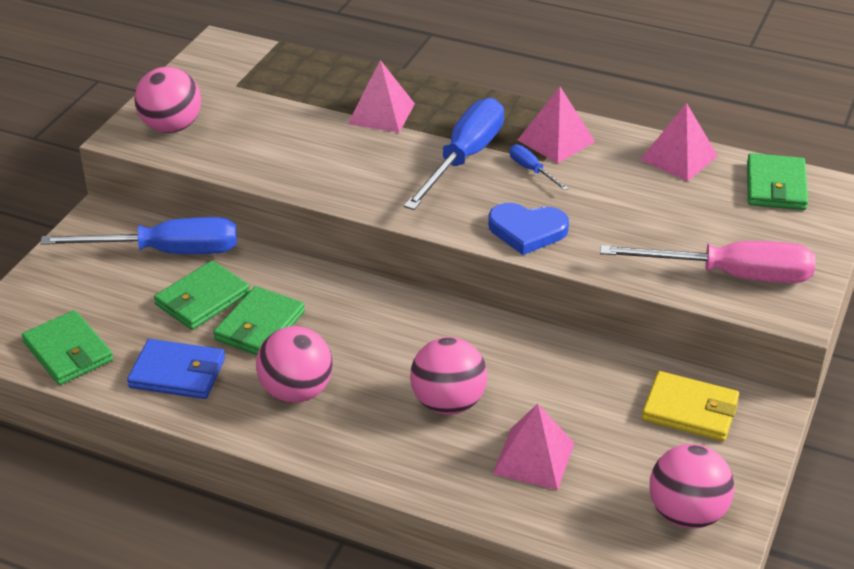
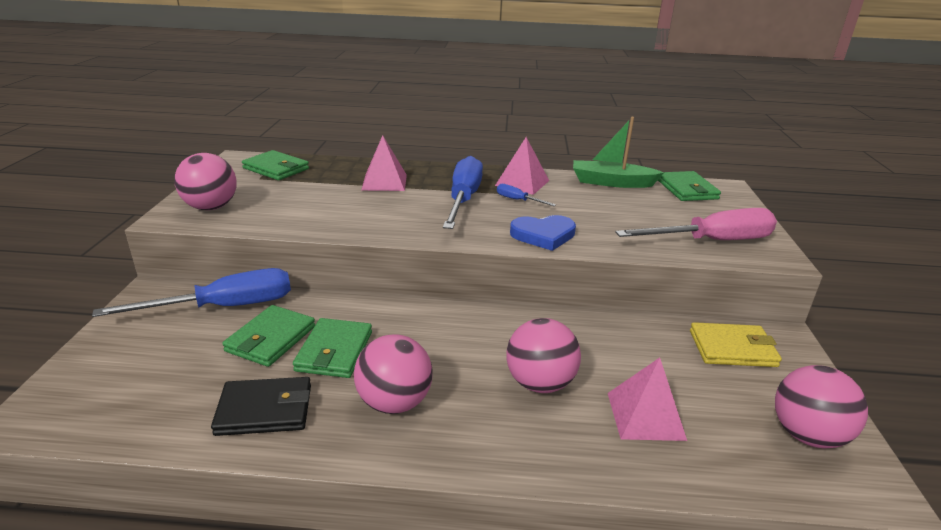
camera: 20 degrees left, 10 degrees down
green wallet [22,310,113,385] -> green wallet moved to [242,150,309,180]
blue wallet [127,339,225,399] -> black wallet [211,377,311,436]
pink pyramid [640,103,718,181] -> green boat [573,117,664,188]

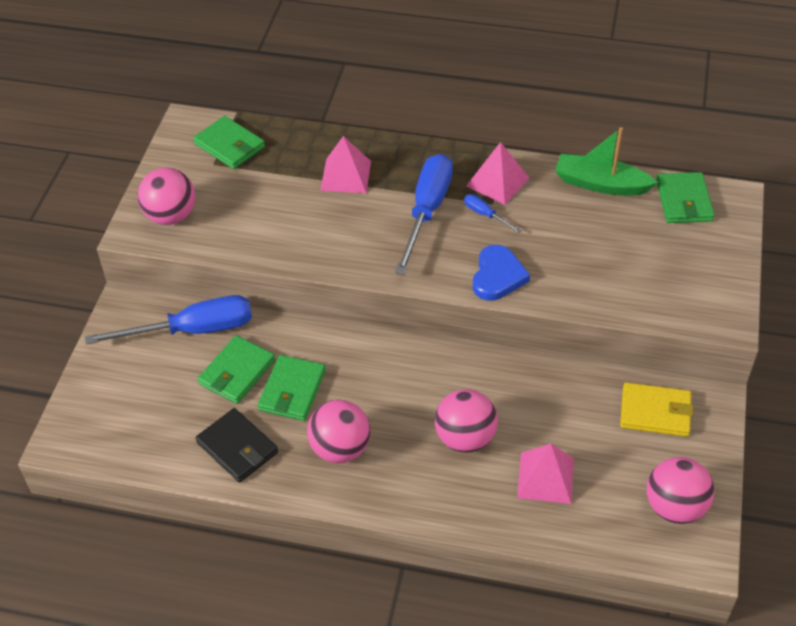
camera: 10 degrees right, 20 degrees up
black wallet [211,377,311,436] -> black wallet turned 45 degrees clockwise [196,408,278,482]
blue heart [510,215,576,251] -> blue heart turned 75 degrees counterclockwise [473,245,530,301]
pink screwdriver [615,208,777,240] -> none

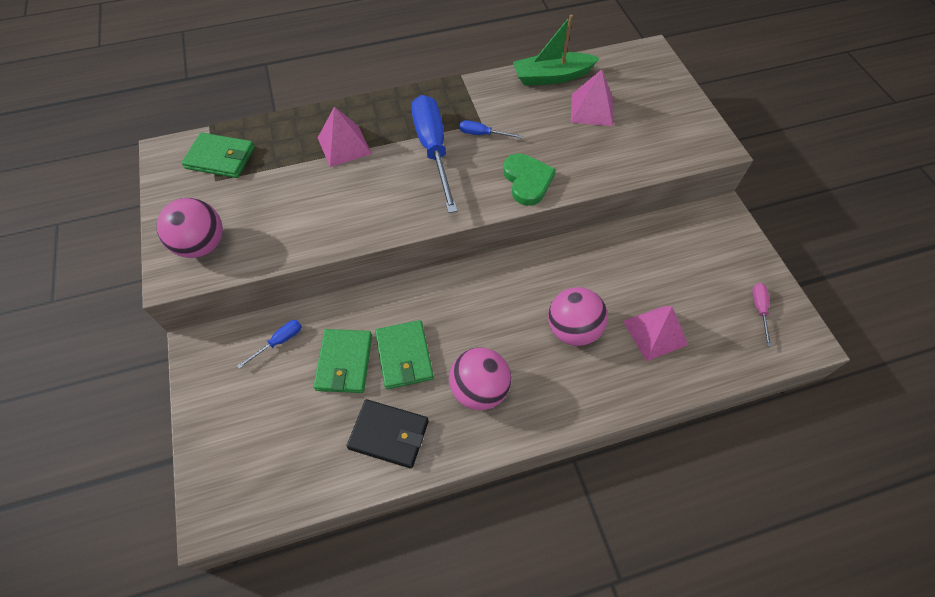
camera: 30 degrees left, 10 degrees up
blue screwdriver [85,295,252,345] -> blue screwdriver [237,320,302,369], size x0.44
pink pyramid [466,142,529,205] -> pink pyramid moved to [571,69,613,126]
blue heart [473,245,530,301] -> green heart [503,154,556,206]
yellow wallet [620,382,693,437] -> none
pink ball [647,457,714,524] -> pink screwdriver [752,283,771,346]
green wallet [656,172,715,223] -> none

